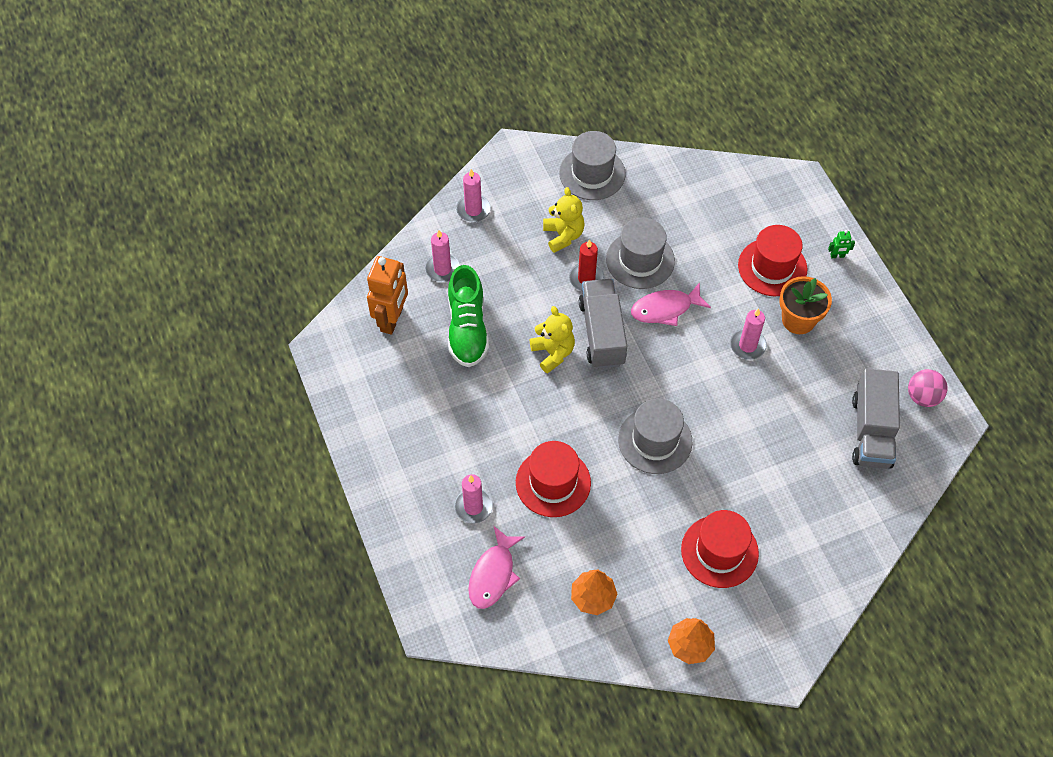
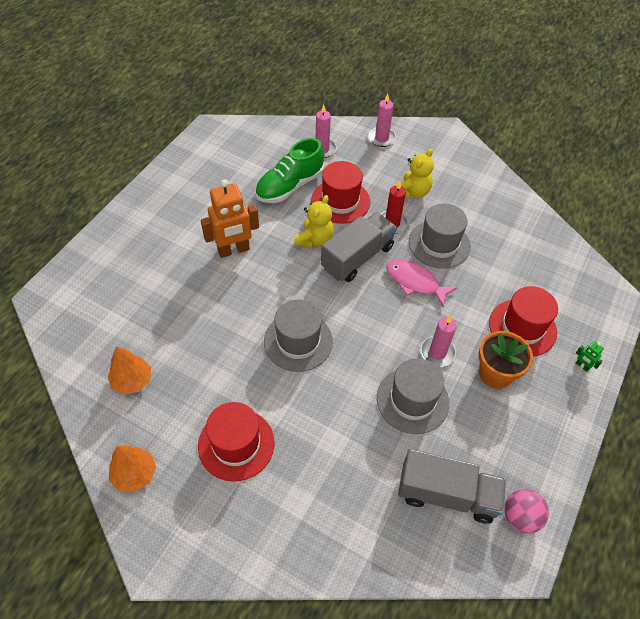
camera: 50 degrees right, 5 degrees down
orange robot [367,256,408,335] -> orange robot moved to [201,179,259,258]
pink candle [454,474,493,524] -> none
pink fish [468,526,525,609] -> none
red hat [516,441,591,517] -> red hat moved to [311,161,370,224]
grey hat [559,131,626,200] -> grey hat moved to [377,358,449,434]
grey truck [852,368,900,469] -> grey truck turned 135 degrees counterclockwise [398,449,506,524]

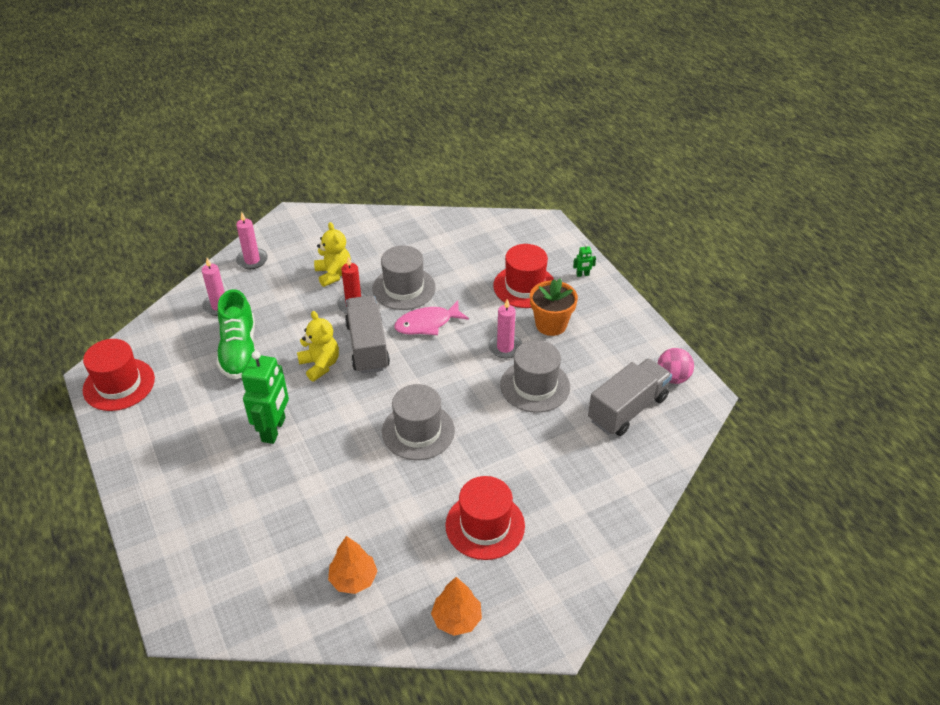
camera: 55 degrees left, 10 degrees down
orange robot [201,179,259,258] -> green robot [241,351,289,444]
red hat [311,161,370,224] -> red hat moved to [83,339,155,411]

